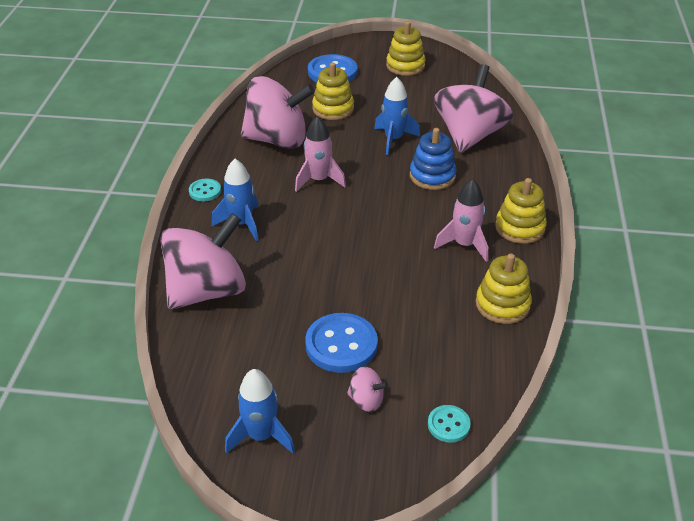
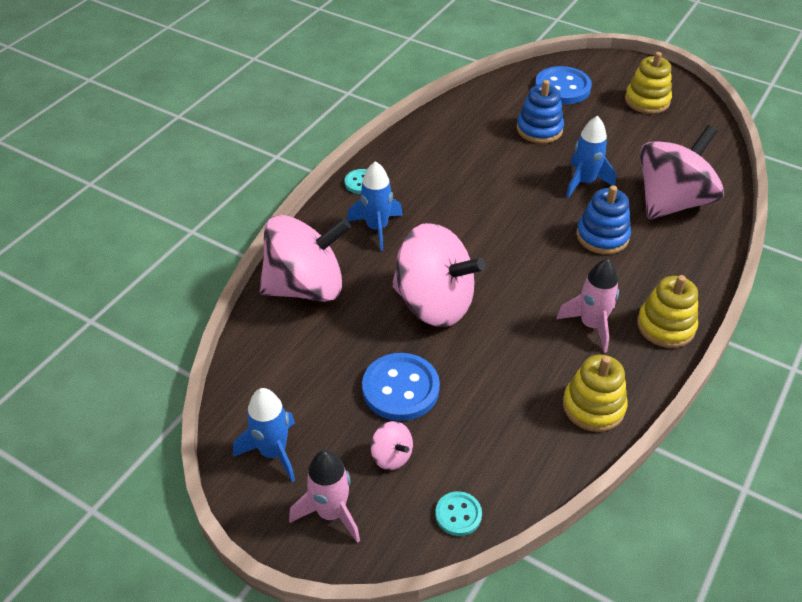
camera: 25 degrees right, 5 degrees up
pink spinning top [241,76,315,149] -> pink spinning top moved to [392,223,486,327]
pink rocket [295,116,346,192] -> pink rocket moved to [289,450,360,543]
yellow stacking toy [312,63,354,120] -> blue stacking toy [517,80,564,144]

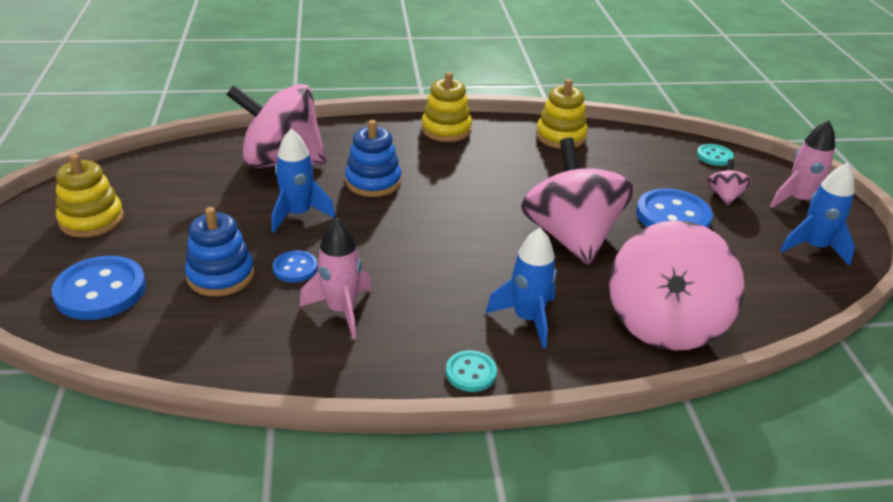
camera: 130 degrees left, 10 degrees down
pink spinning top [259,215,351,302] -> pink spinning top turned 105 degrees counterclockwise [609,220,745,351]
pink rocket [556,259,619,353] -> pink rocket moved to [300,218,372,339]
none -> blue button [273,250,318,283]

